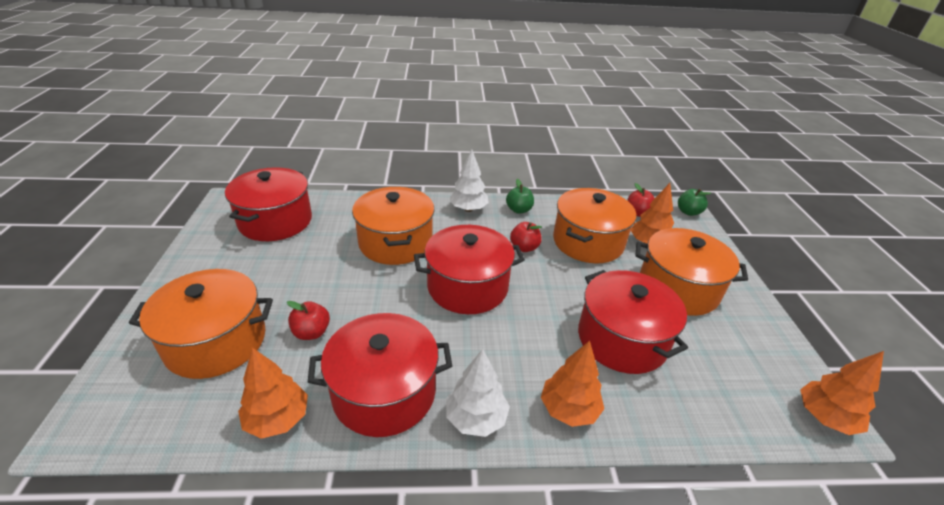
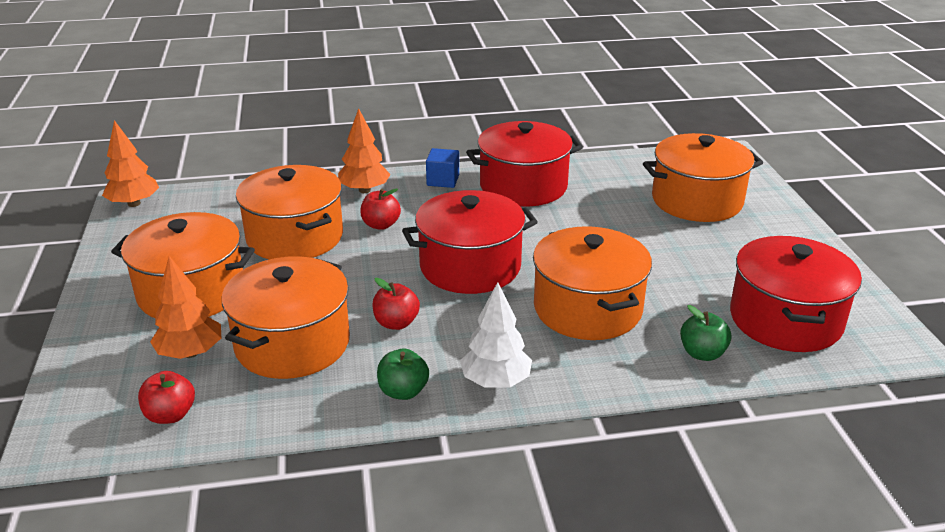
camera: 175 degrees right, 5 degrees down
orange tree [238,348,308,439] -> none
red apple [287,301,330,340] -> red apple moved to [360,188,401,230]
white tree [446,349,510,437] -> blue cube [426,148,459,188]
red pot [578,270,688,374] -> orange pot [236,165,343,260]
green apple [678,189,711,216] -> green apple moved to [680,305,732,361]

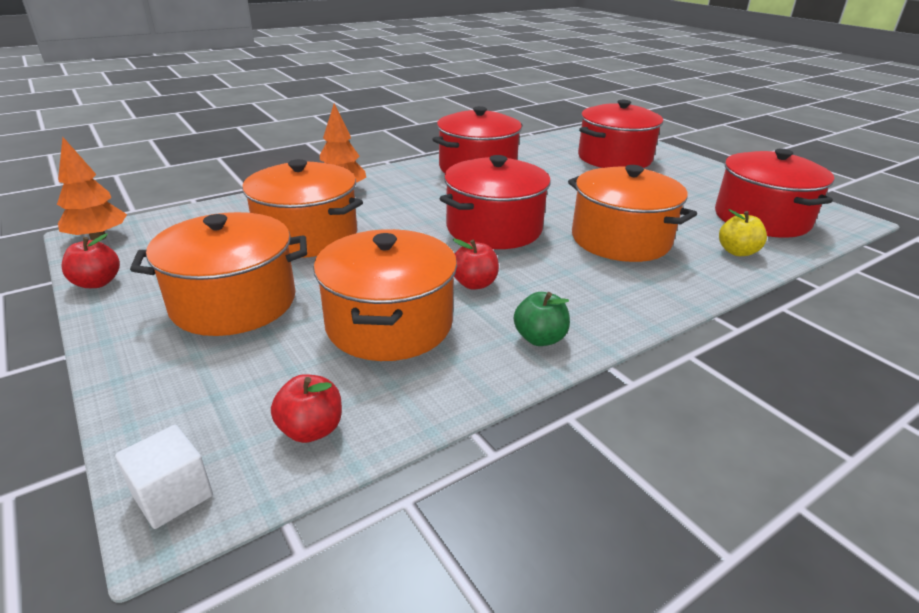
camera: 25 degrees left, 0 degrees up
orange tree [150,256,221,359] -> none
red apple [360,188,401,230] -> red apple moved to [61,234,120,288]
blue cube [426,148,459,188] -> none
white tree [460,282,532,388] -> none
orange pot [643,133,763,222] -> red pot [578,100,663,168]
green apple [680,305,732,361] -> yellow apple [719,209,767,256]
none -> white cube [115,425,213,529]

